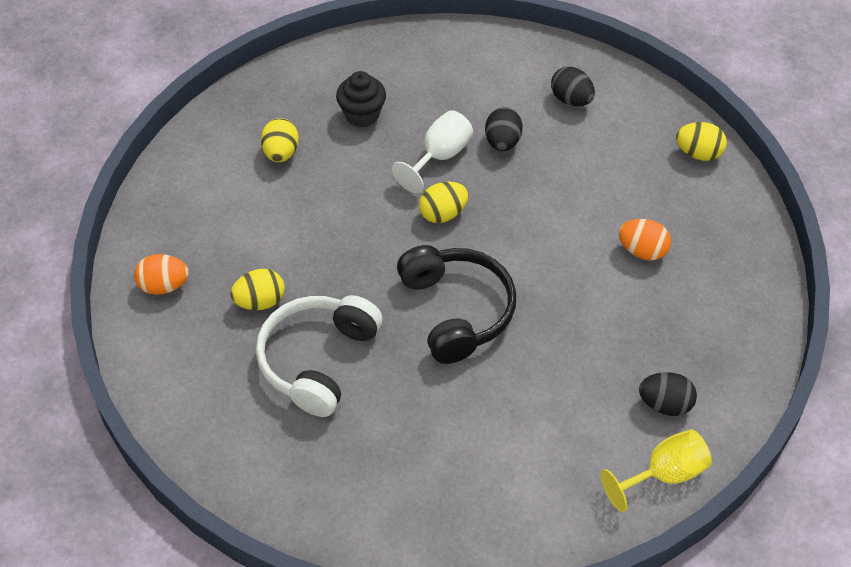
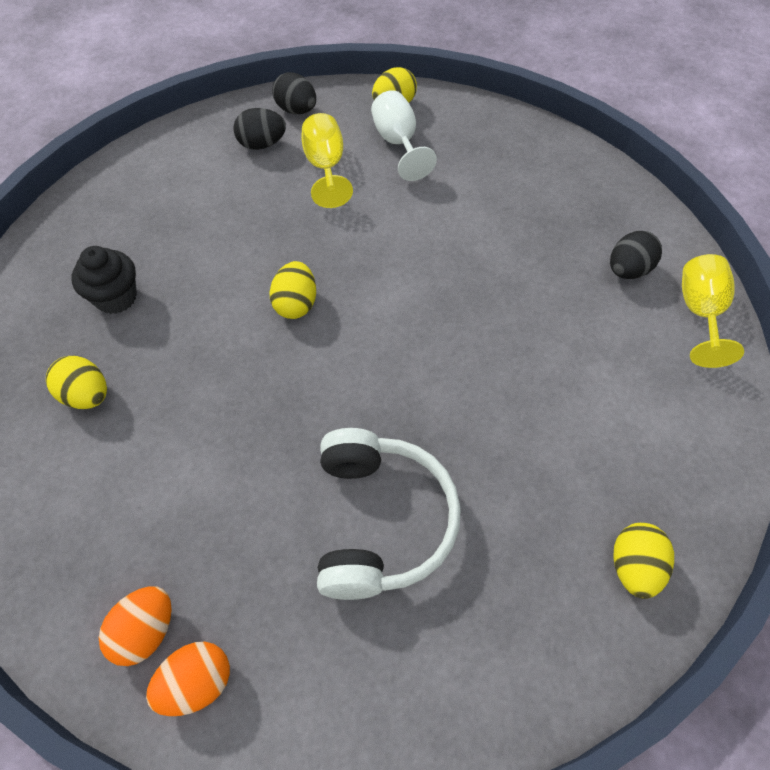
camera: 55 degrees left, 5 degrees up
yellow egg [230,269,285,310] -> yellow egg moved to [614,523,674,599]
white headphones [256,295,383,417] -> white headphones turned 150 degrees counterclockwise [317,428,461,600]
white goblet [392,110,473,193] -> white goblet moved to [371,90,437,181]
black headphones [397,245,516,364] -> none
black egg [485,107,523,151] -> black egg moved to [272,72,316,114]
orange egg [618,219,671,261] -> orange egg moved to [146,642,230,716]
none -> yellow goblet [302,113,353,208]

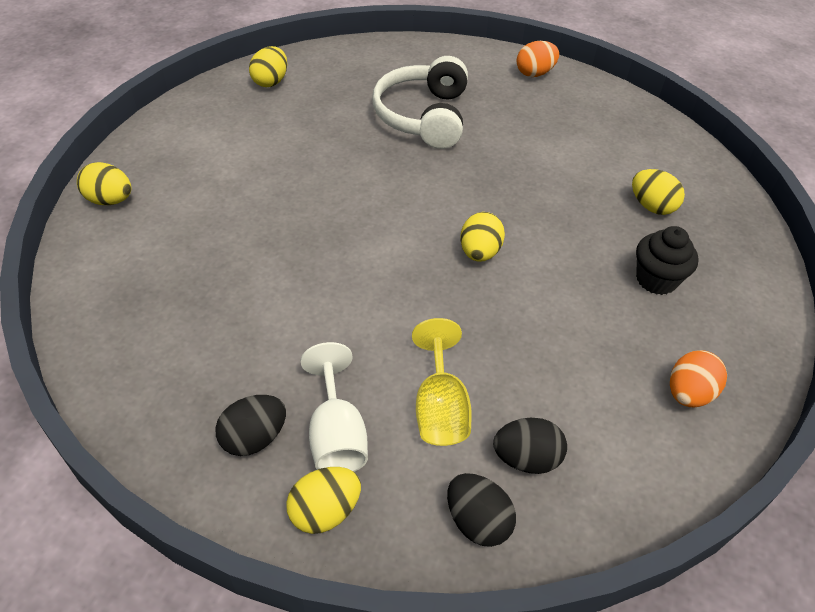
camera: 175 degrees left, 10 degrees down
orange egg [99,586,172,666] -> orange egg moved to [670,350,727,407]
black egg [610,231,662,279] -> black egg moved to [215,395,286,456]
yellow goblet [682,254,744,368] -> yellow egg [77,162,131,205]

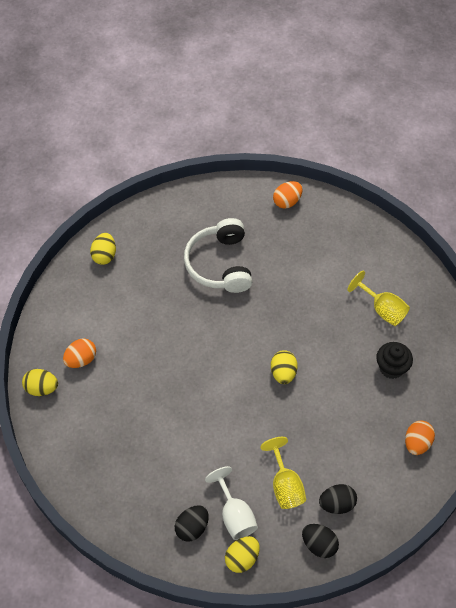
camera: 10 degrees left, 10 degrees up
yellow egg [632,169,685,215] -> yellow goblet [347,271,410,326]
none -> orange egg [63,338,96,368]

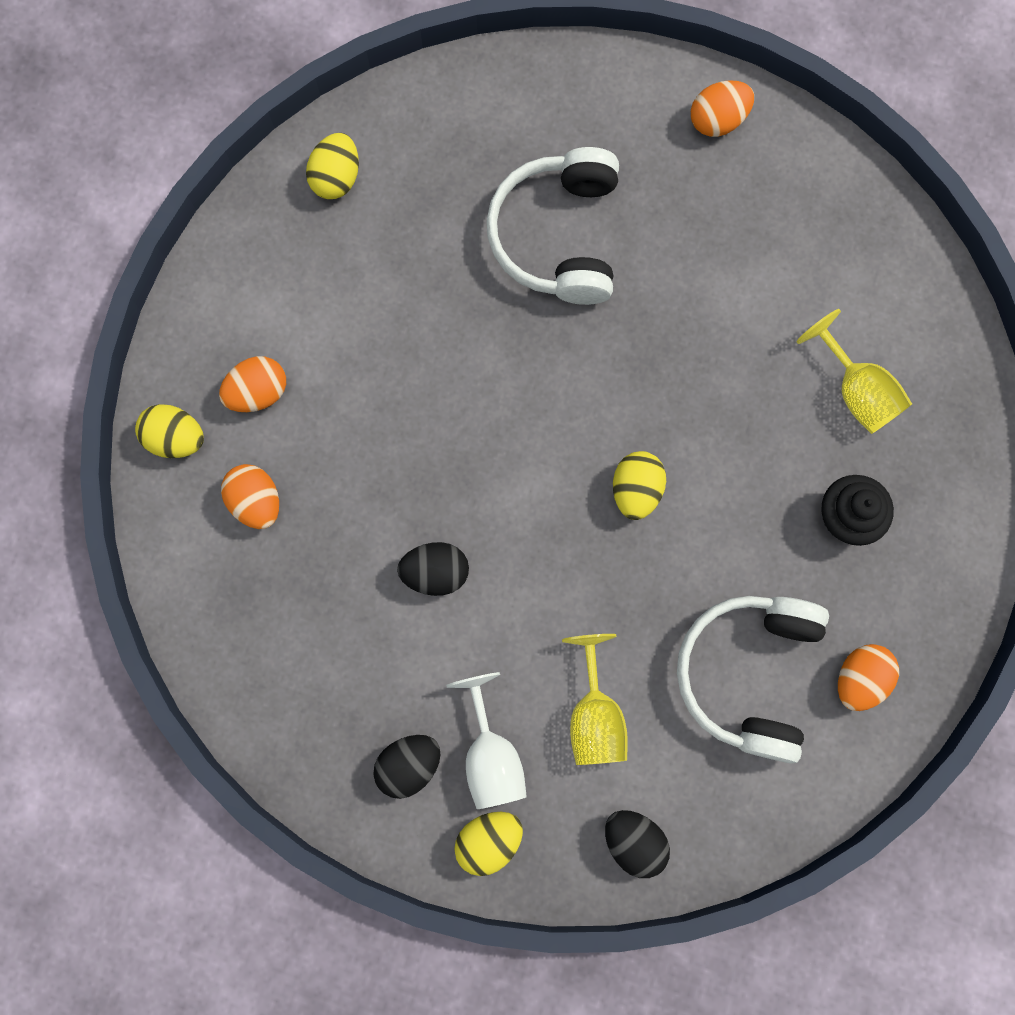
camera: 10 degrees right, 20 degrees up
black egg [319,484,357,514] -> black egg moved to [397,542,469,596]
none -> orange egg [221,464,279,529]
none -> white headphones [677,596,829,764]

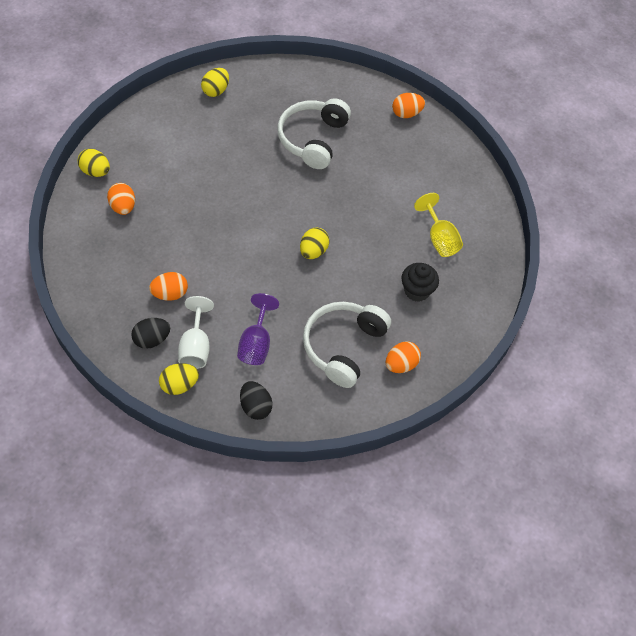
camera: 10 degrees right, 20 degrees down
orange egg [219,356,286,412] -> orange egg moved to [149,272,188,301]
black egg [397,542,469,596] -> none
yellow goblet [562,634,628,765] -> purple goblet [237,293,279,365]

